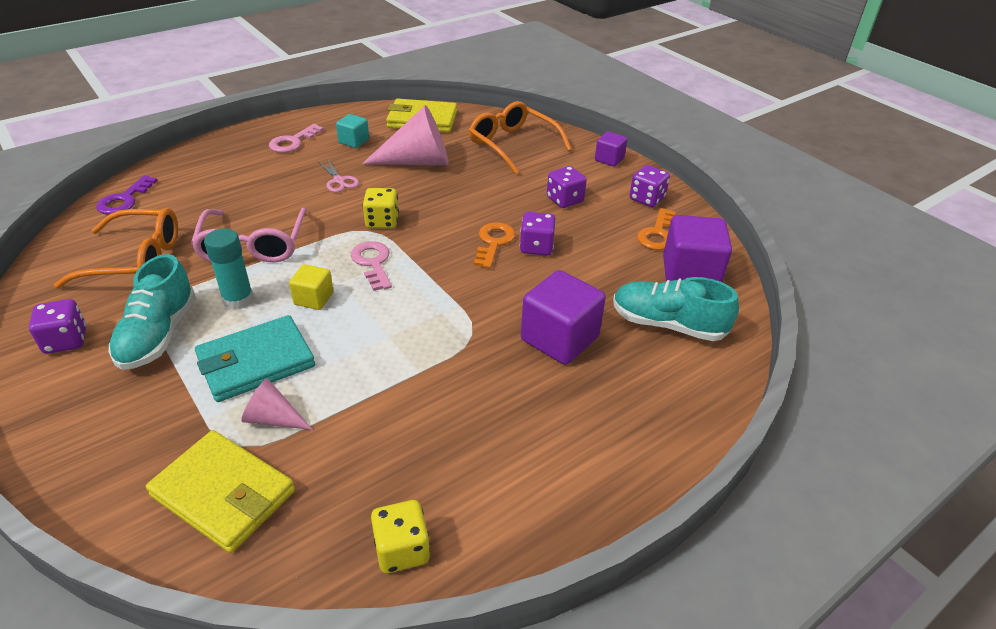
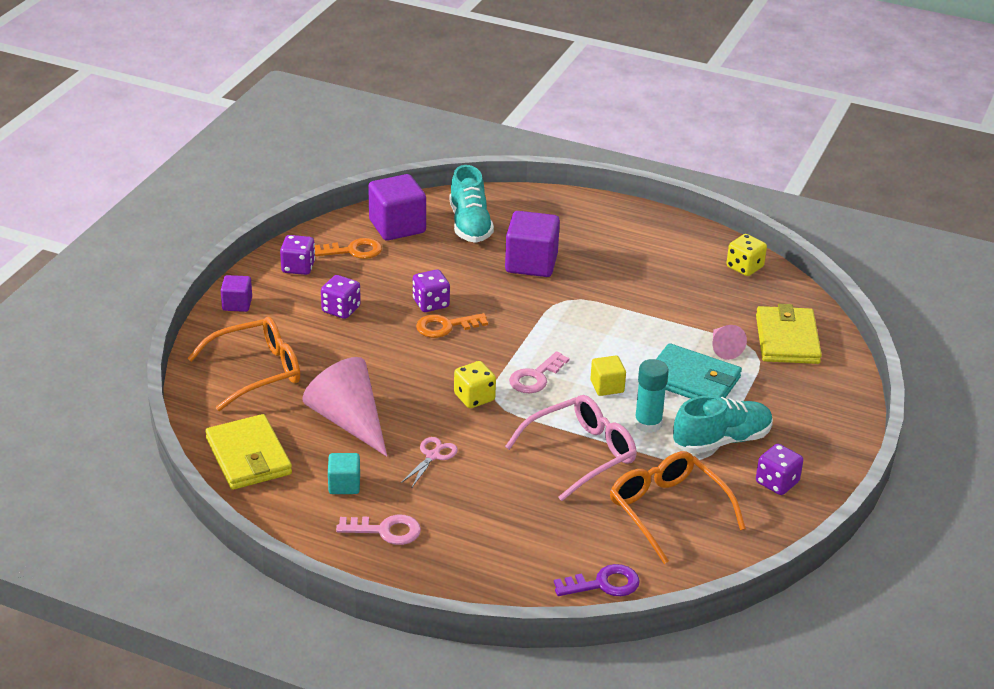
camera: 120 degrees left, 5 degrees down
orange glasses [469,101,572,174] -> orange glasses turned 135 degrees counterclockwise [188,317,300,411]

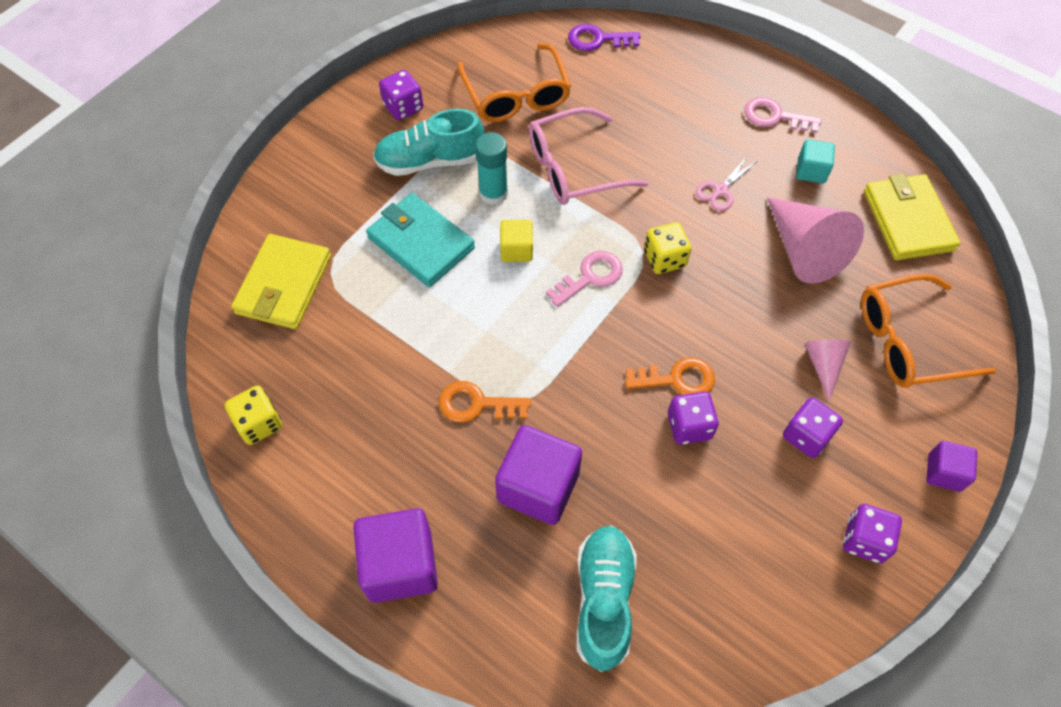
camera: 165 degrees left, 25 degrees up
orange key [315,238,382,259] -> orange key moved to [439,381,530,422]
purple cube [368,174,426,241] -> purple cube moved to [353,508,438,603]
pink cone [713,325,747,360] -> pink cone moved to [805,340,851,401]

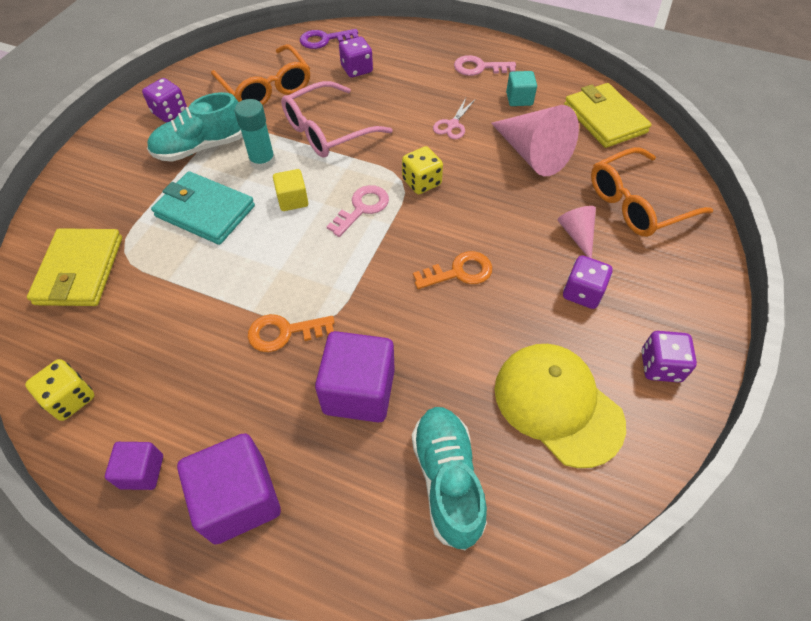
camera: 15 degrees left, 5 degrees down
purple dice [668,391,719,445] -> purple dice moved to [339,37,373,78]
purple cube [926,441,977,492] -> purple cube moved to [105,442,163,490]
none -> yellow cap [495,344,626,468]

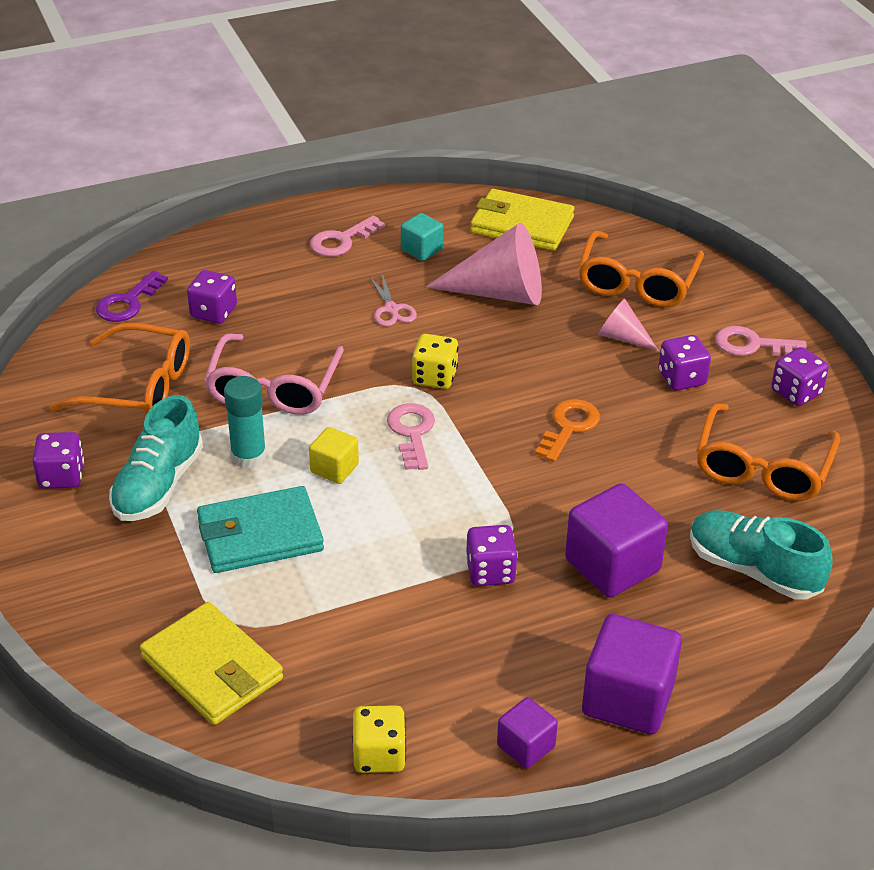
camera: 45 degrees left, 15 degrees down
orange key [248,314,335,352] -> purple dice [466,525,518,586]
yellow cap [495,344,626,468] -> orange glasses [696,403,840,501]
none -> pink key [715,326,807,356]

